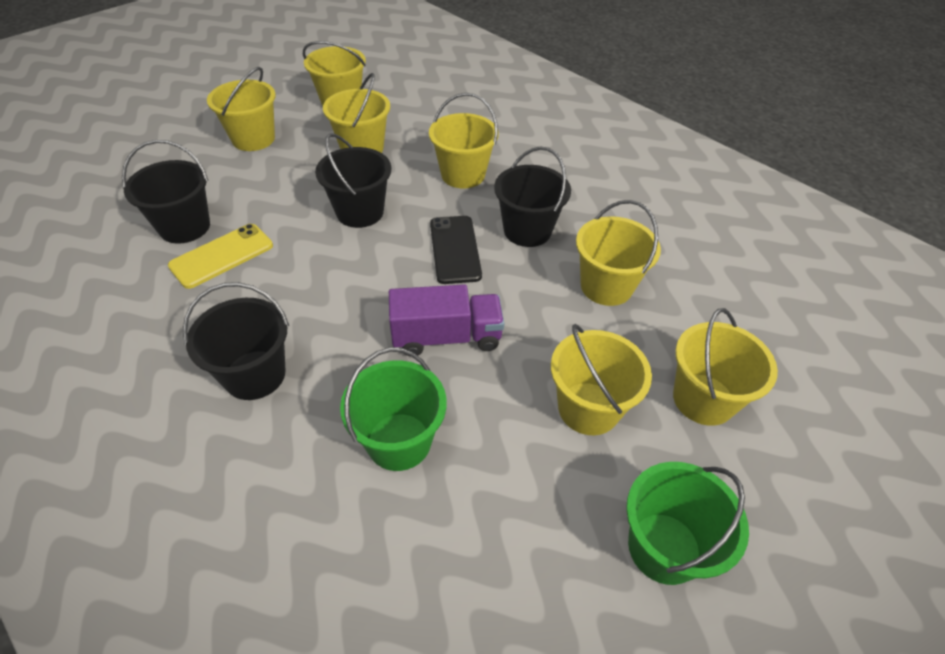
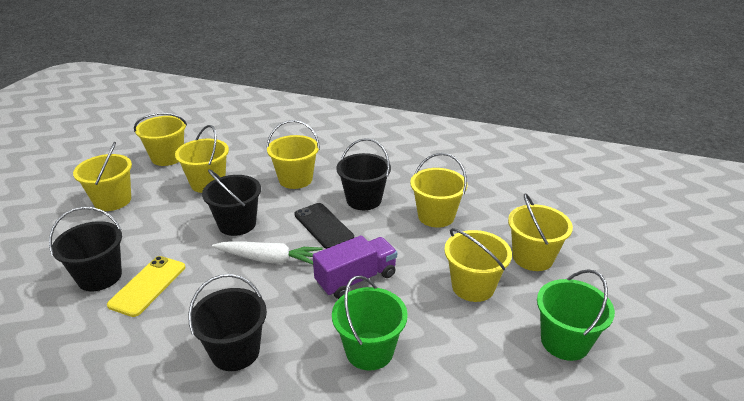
camera: 25 degrees left, 15 degrees down
none -> white carrot [212,242,322,265]

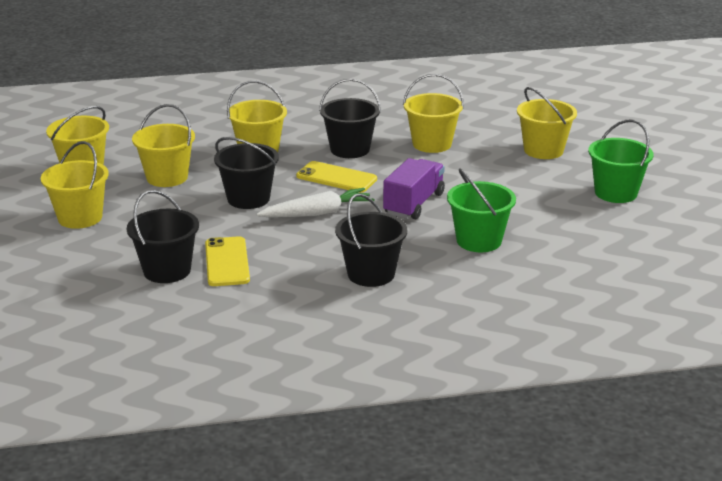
camera: 30 degrees left, 5 degrees down
black phone [294,203,354,249] -> yellow phone [296,161,377,193]
yellow bucket [444,228,512,302] -> none

